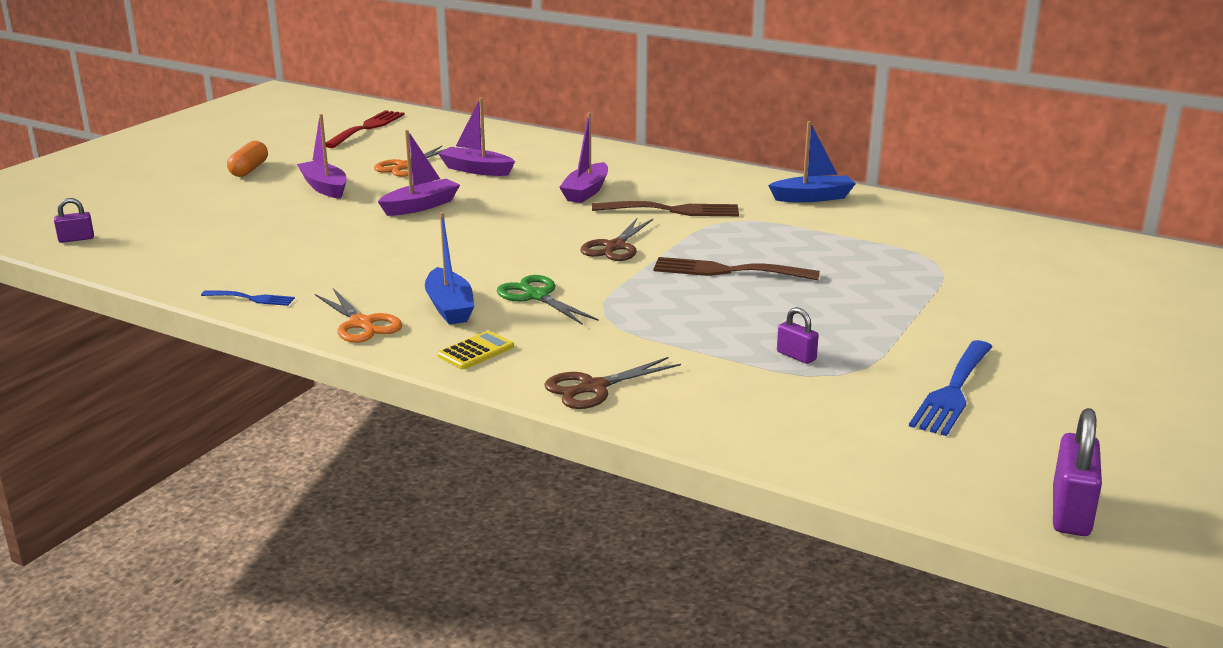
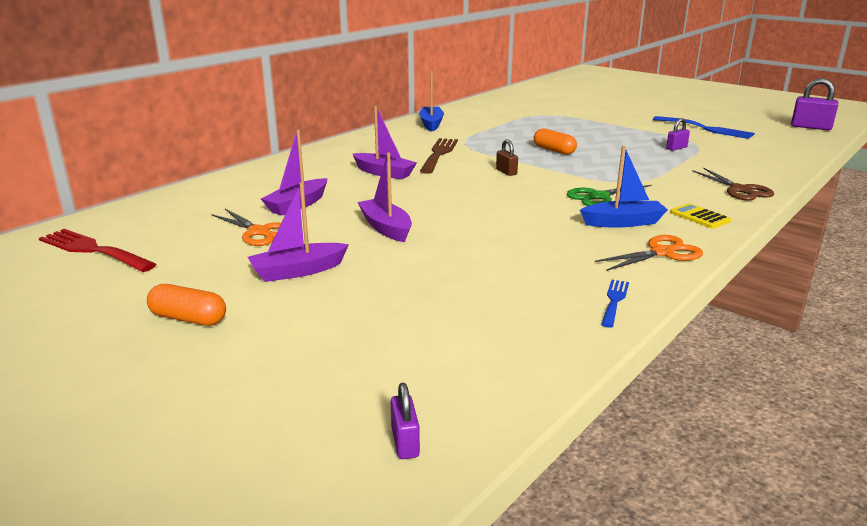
camera: 80 degrees left, 0 degrees up
brown scissors [580,217,653,261] -> brown padlock [496,139,518,176]
brown fork [653,257,820,280] -> orange capsule [534,129,577,155]

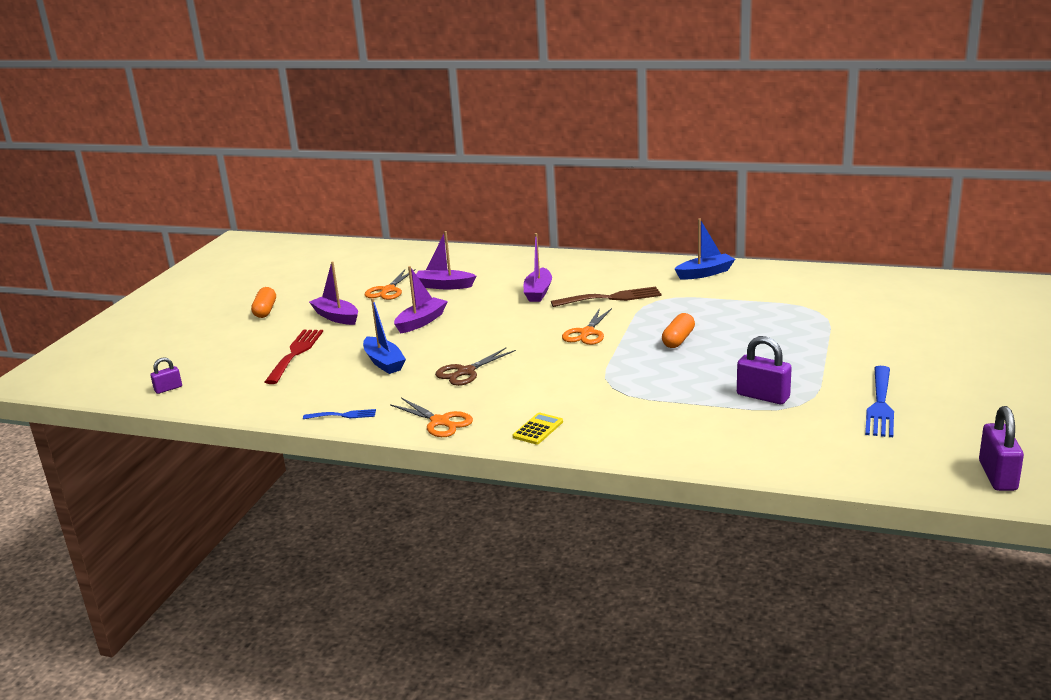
camera: 70 degrees right, 0 degrees up
red fork [39,229,156,272] -> red fork moved to [265,330,323,384]
brown padlock [496,139,518,176] -> orange scissors [562,308,612,345]
green scissors [567,185,652,206] -> none
blue boat [580,146,668,228] -> blue boat moved to [363,298,406,374]
purple padlock [666,118,690,151] -> purple padlock [737,336,792,404], size x1.75
brown scissors [692,167,774,200] -> brown scissors moved to [435,348,516,386]

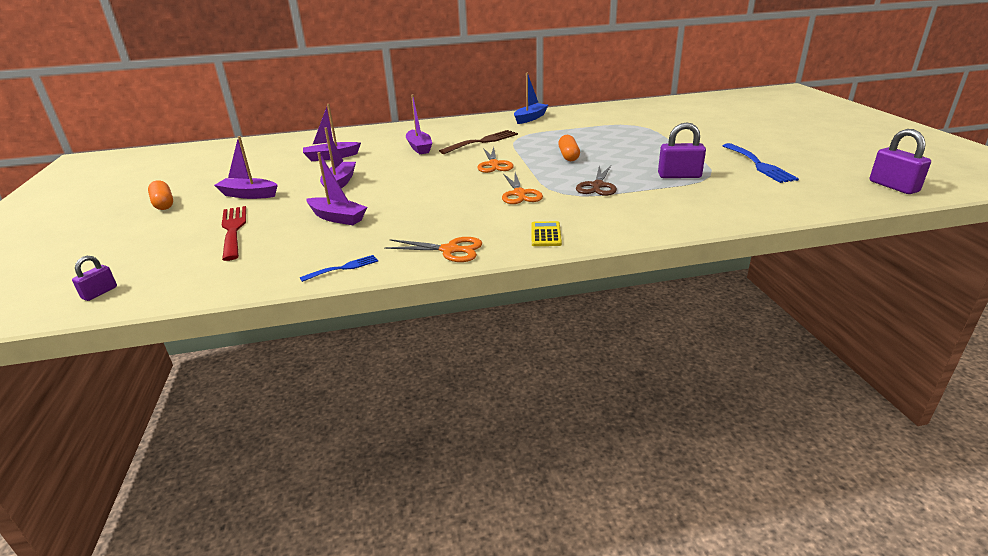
camera: 30 degrees left, 5 degrees up
blue boat [363,298,406,374] -> purple boat [307,152,367,225]
orange scissors [365,270,415,300] -> orange scissors moved to [502,173,543,204]
brown scissors [435,348,516,386] -> brown scissors moved to [576,165,617,196]

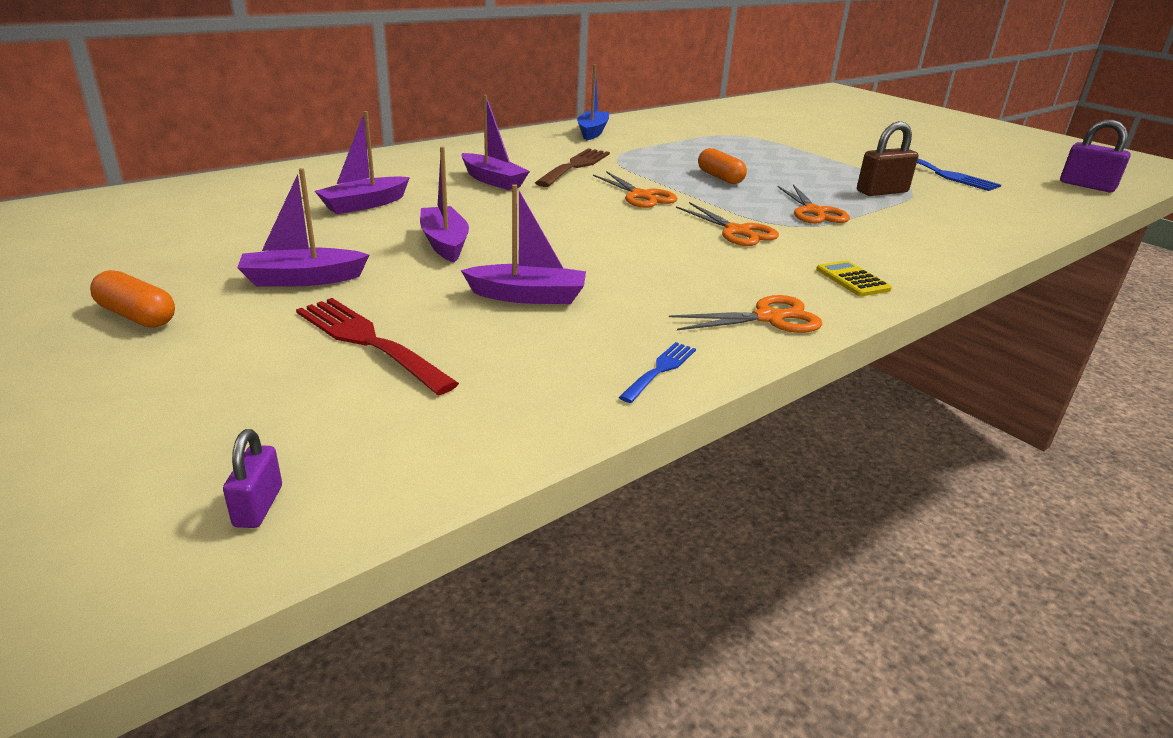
camera: 30 degrees left, 0 degrees up
brown scissors [576,165,617,196] -> orange scissors [778,185,850,224]
purple padlock [658,122,706,178] -> brown padlock [857,121,918,196]

